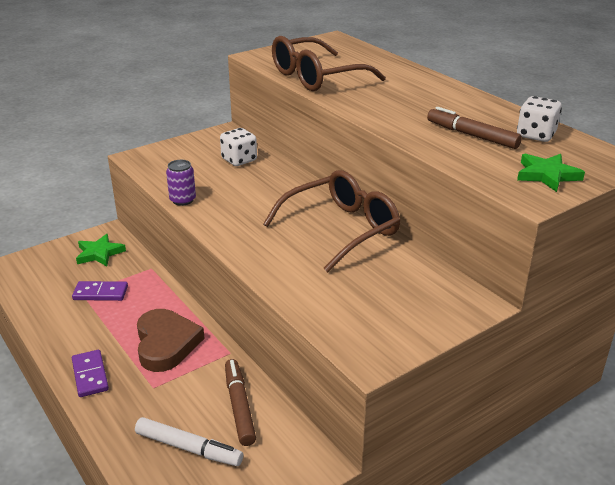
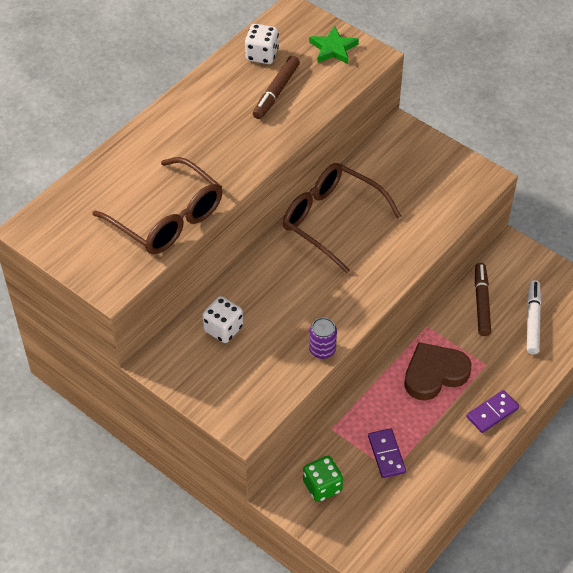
camera: 105 degrees left, 20 degrees up
green star [76,234,126,266] -> green dice [303,456,343,502]
brown marker [225,359,256,446] -> brown marker turned 120 degrees clockwise [475,263,491,336]

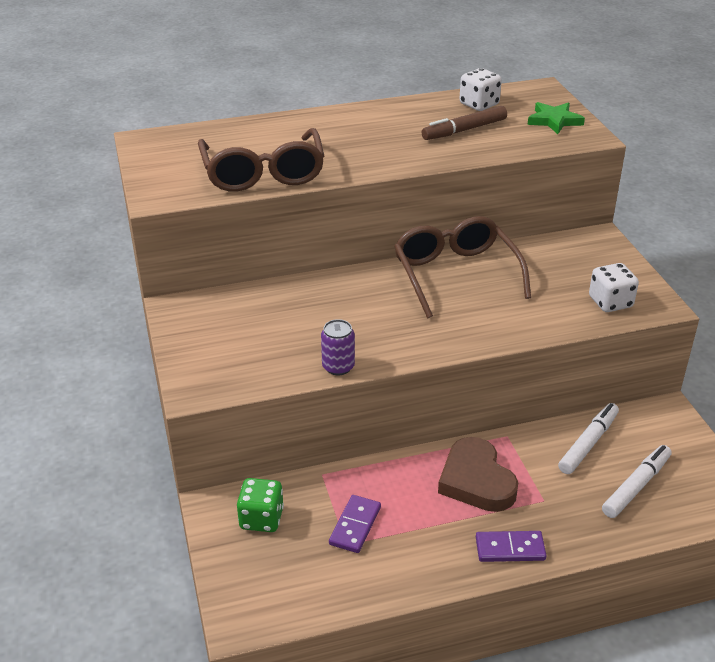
camera: 35 degrees right, 15 degrees down
white dice [202,296,243,343] -> white dice moved to [589,263,639,312]
brown heart [404,342,471,401] -> brown heart turned 120 degrees counterclockwise [438,437,518,512]
brown marker [475,263,491,336] -> white marker [558,403,619,474]

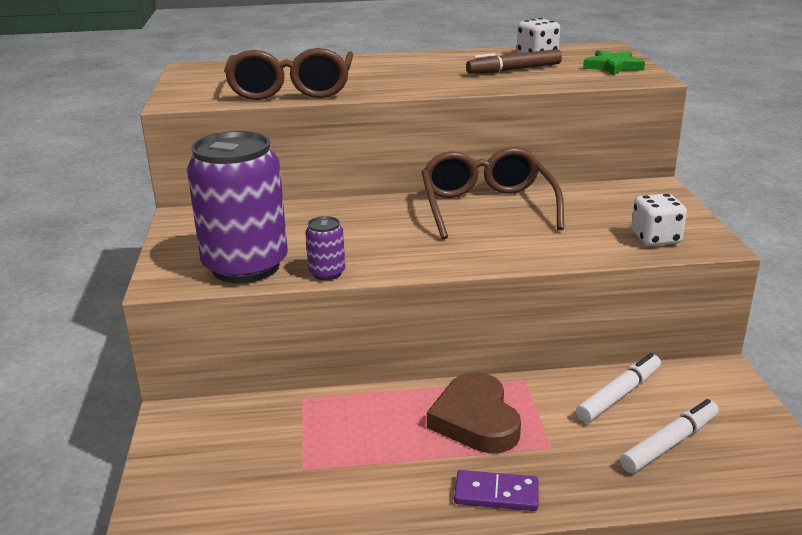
camera: 10 degrees right, 10 degrees down
green dice [237,478,284,532] -> none
purple domino [329,495,381,553] -> none
none -> purple can [187,131,288,283]

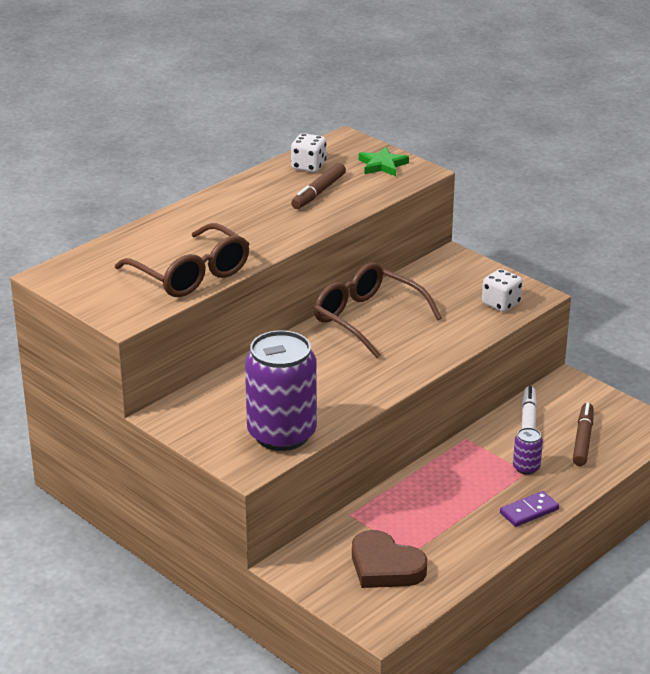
camera: 40 degrees left, 5 degrees up
purple can [305,216,345,280] -> purple can moved to [513,427,543,475]
brown heart [427,372,521,453] -> brown heart moved to [352,530,427,588]
white marker [620,399,719,473] -> brown marker [573,403,594,466]

